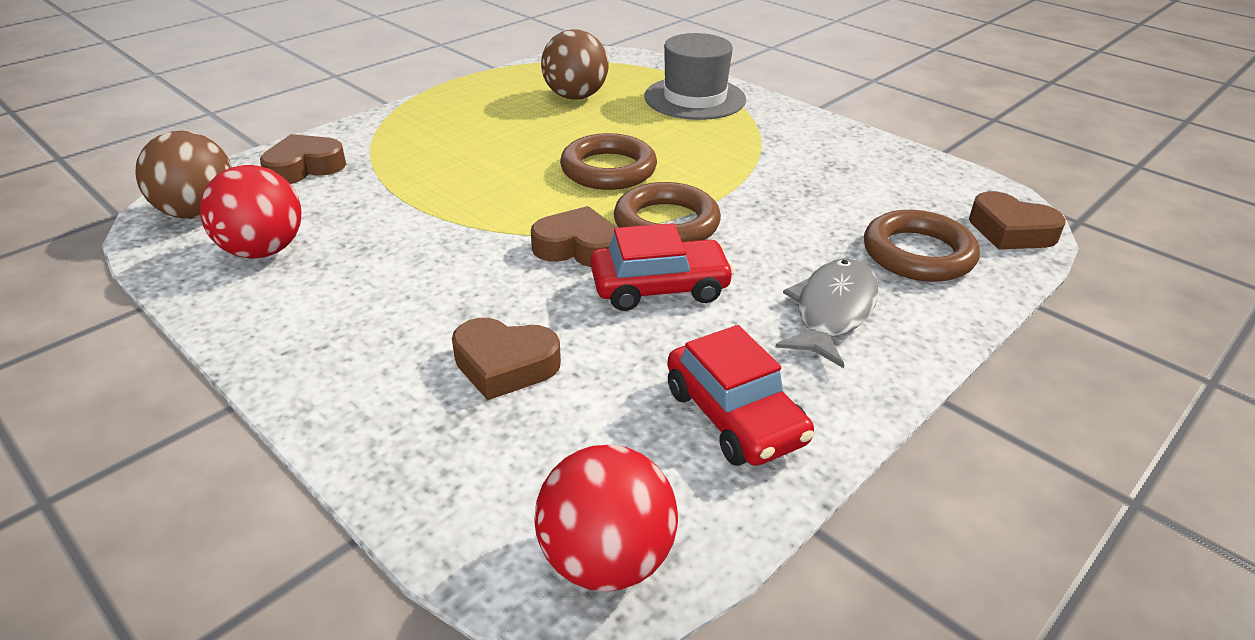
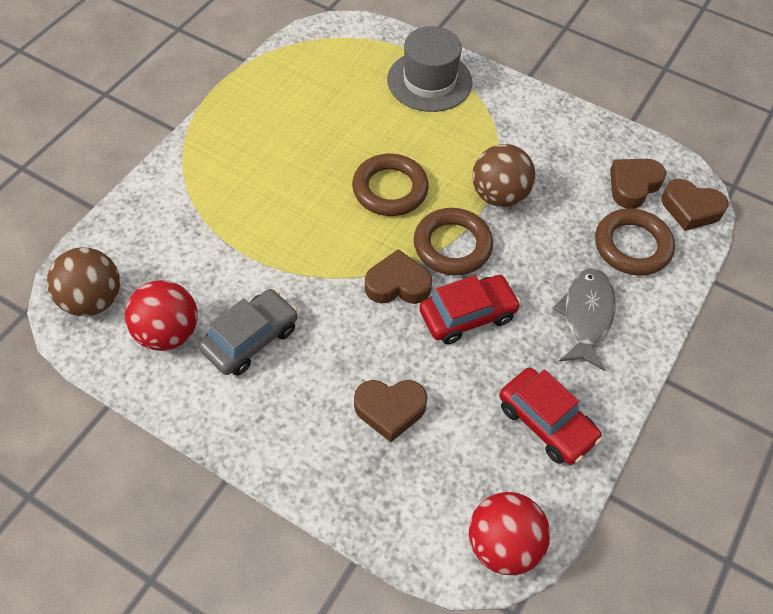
camera: 15 degrees left, 20 degrees up
brown heart [260,134,346,184] -> brown heart moved to [610,159,666,209]
brown ball [541,29,609,100] -> brown ball moved to [472,144,535,207]
none -> grey car [199,289,298,376]

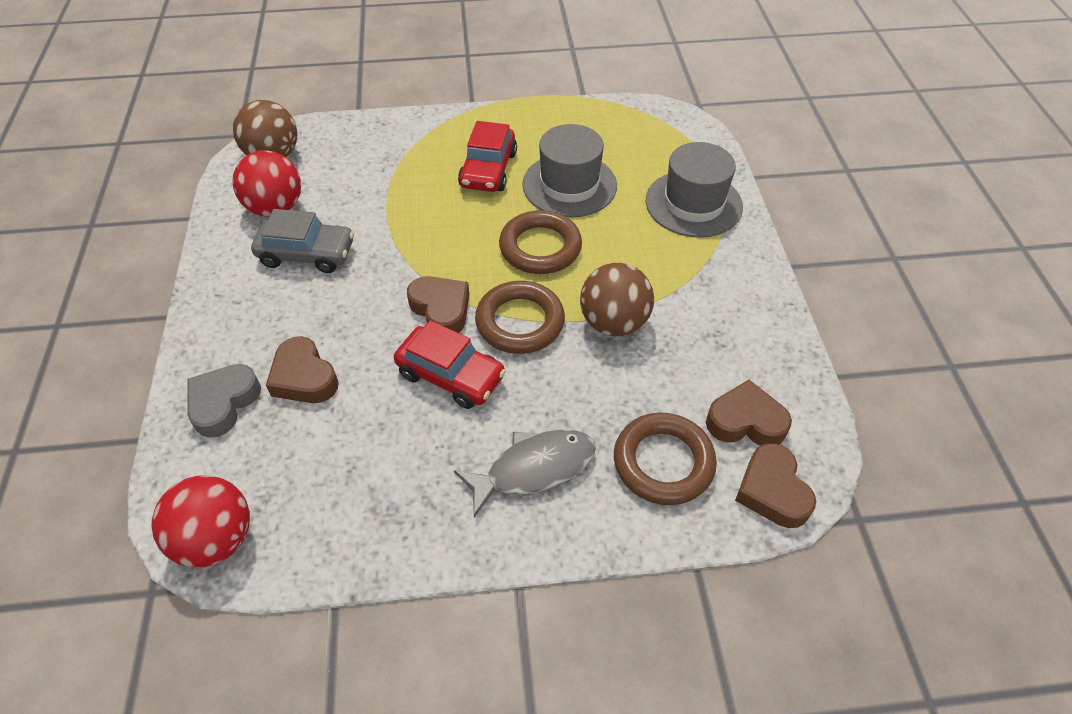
camera: 55 degrees right, 5 degrees down
red car [499,367,602,465] -> red car moved to [458,121,517,192]
none -> grey heart [188,364,261,438]
none -> grey hat [522,124,617,217]

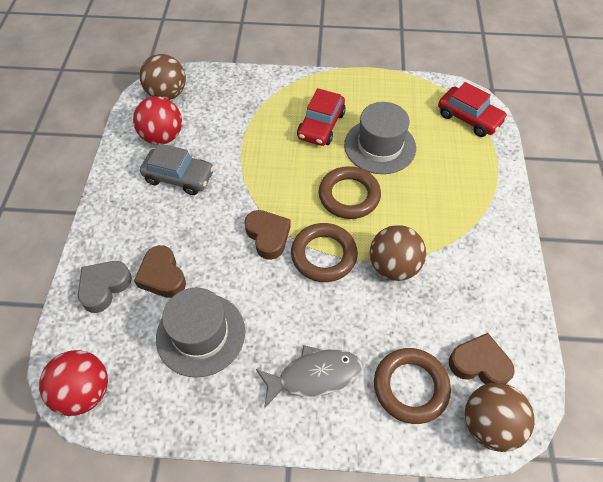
camera: 10 degrees right, 5 degrees up
red car [394,320,506,409] -> red car moved to [438,82,508,137]
grey hat [646,142,743,238] -> grey hat moved to [156,287,245,378]
brown heart [735,443,816,528] -> brown ball [465,383,535,452]

